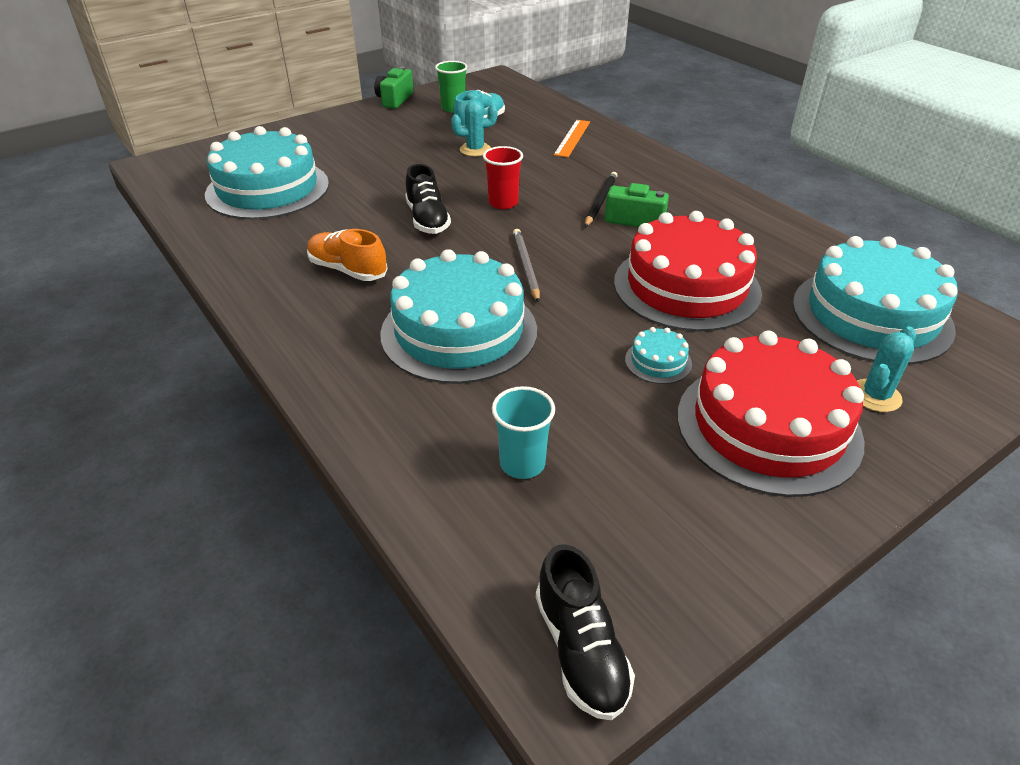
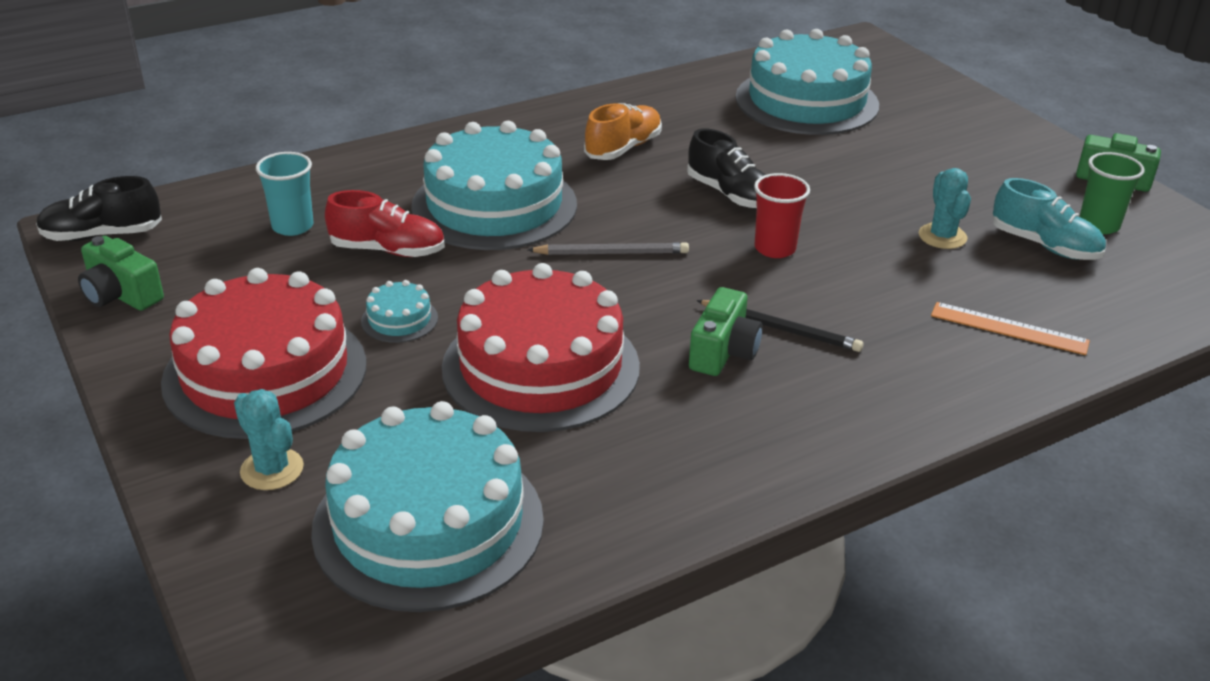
camera: 95 degrees right, 5 degrees down
black shoe [405,164,451,234] -> black shoe turned 120 degrees counterclockwise [687,129,765,208]
none -> green camera [78,236,164,311]
none -> red shoe [325,190,445,257]

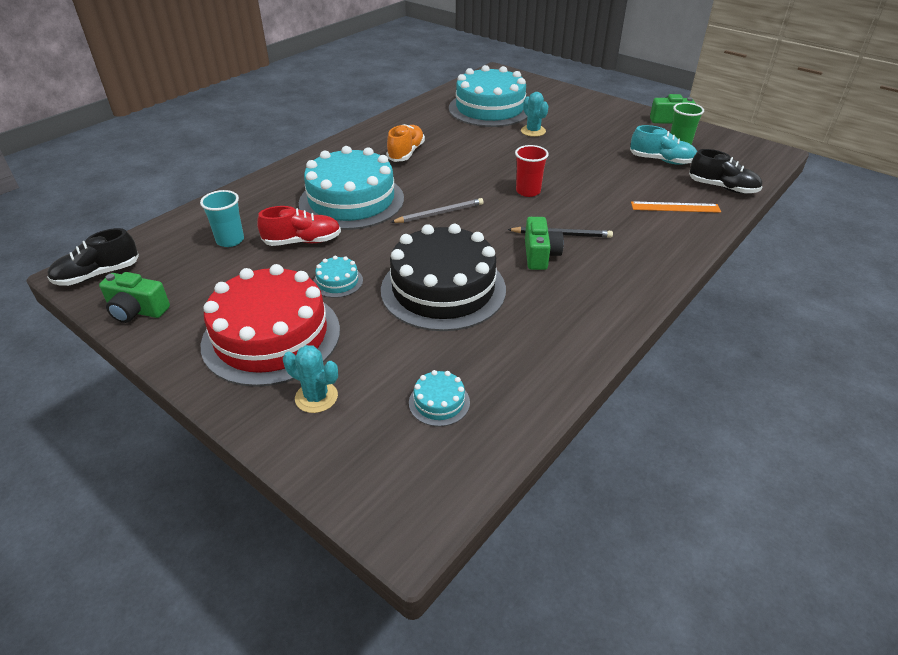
camera: 20 degrees left, 5 degrees up
turquoise cake [311,401,544,612] -> turquoise cake [409,370,470,427], size x0.40
red cake [442,263,640,432] -> black cake [381,224,506,331]
black shoe [687,129,765,208] -> black shoe moved to [689,149,762,194]
turquoise cactus [919,168,971,249] -> turquoise cactus moved to [521,92,549,137]

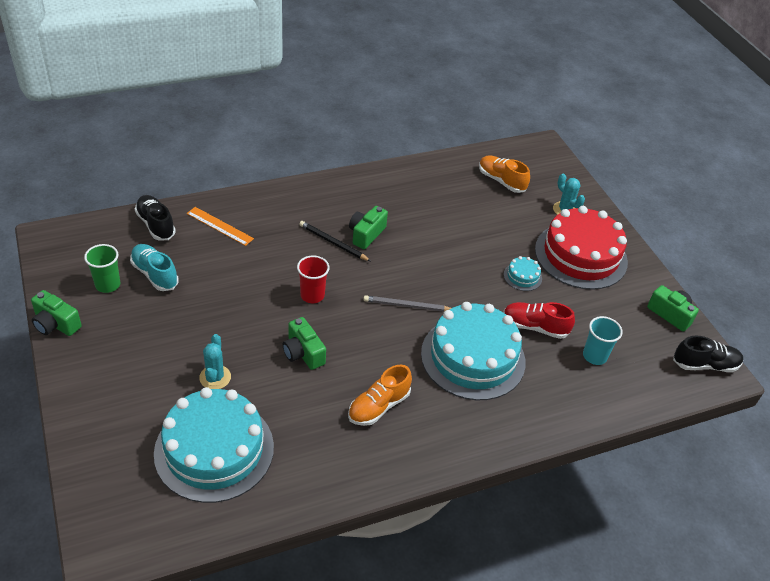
camera: 155 degrees left, 5 degrees up
black cake [381,224,506,331] -> none
turquoise cake [409,370,470,427] -> orange shoe [479,156,530,193]
none -> green camera [283,317,326,370]

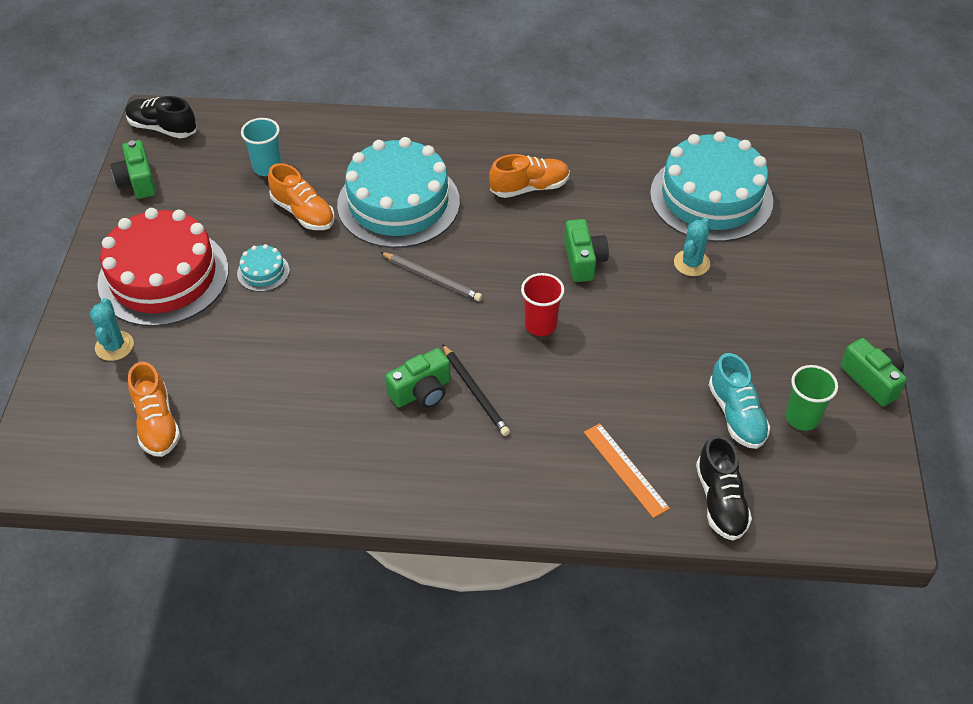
camera: 150 degrees left, 5 degrees up
red shoe [503,302,575,339] -> orange shoe [268,163,335,230]

